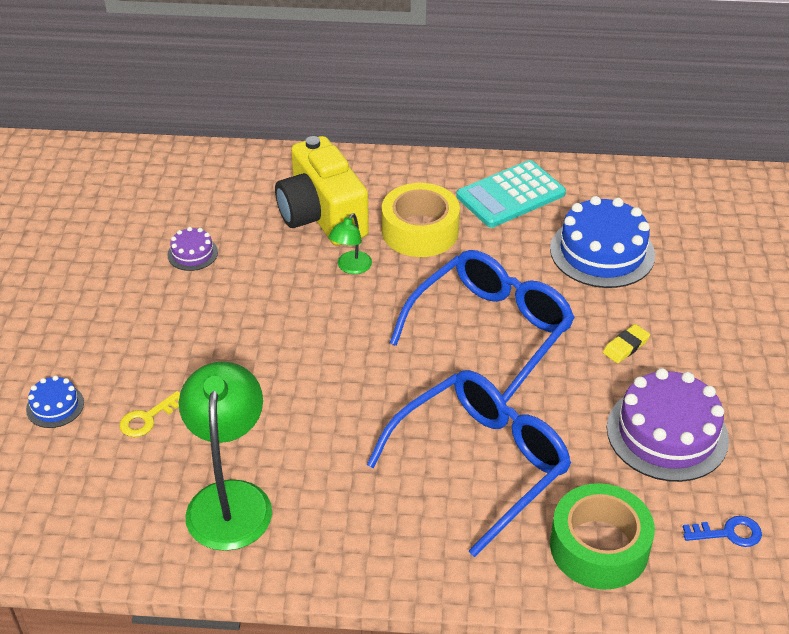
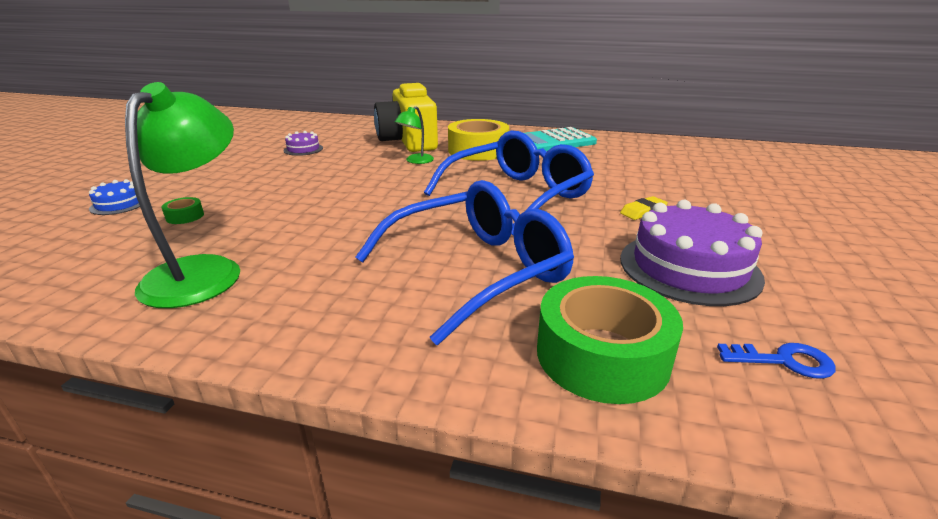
camera: 10 degrees right, 15 degrees down
yellow key [120,391,180,437] -> green tape [161,197,204,224]
blue cake [550,196,655,288] -> none

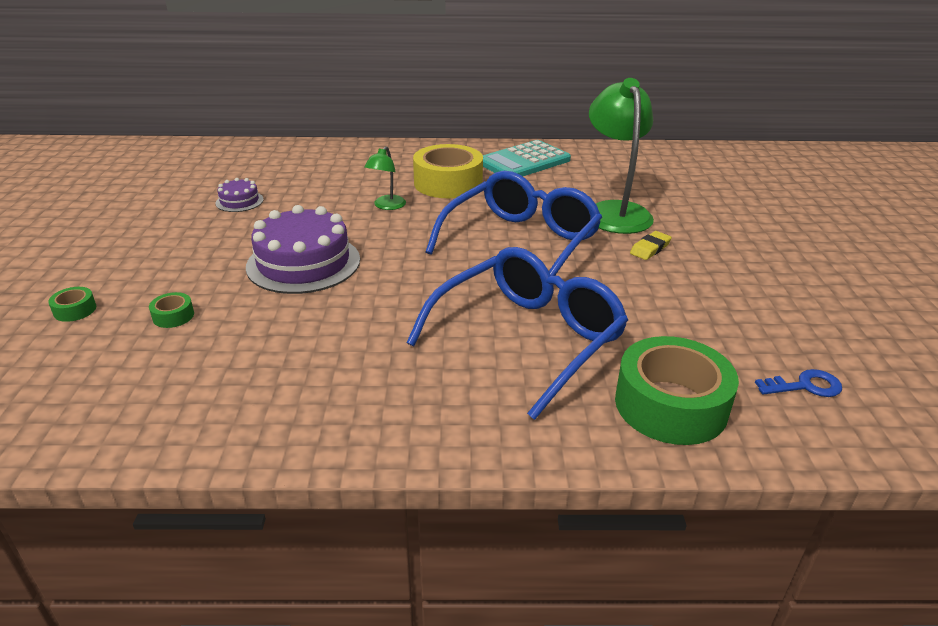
camera: 15 degrees left, 5 degrees up
blue cake [89,179,140,215] -> green tape [48,287,96,322]
green lamp [125,82,240,308] -> green lamp moved to [589,78,654,234]
yellow camera [374,83,438,152] -> none
purple cake [620,200,765,306] -> purple cake moved to [246,205,360,294]

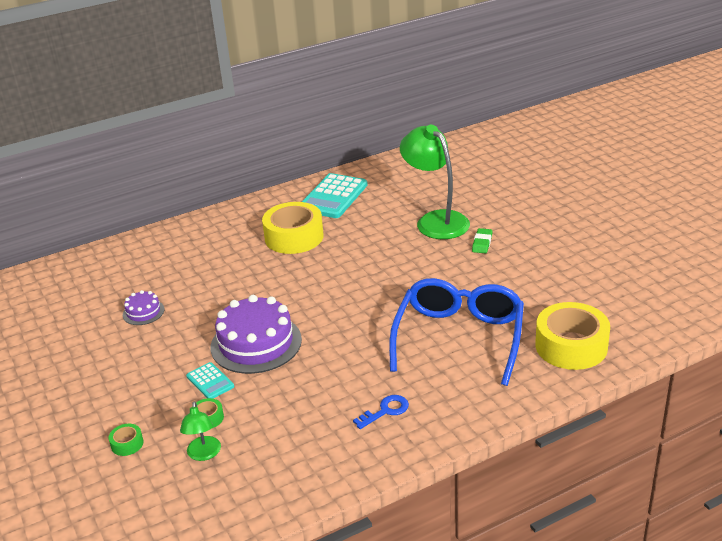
camera: 25 degrees left, 0 degrees up
green lamp [365,146,406,210] -> green lamp moved to [180,401,221,461]
blue glasses [426,171,602,276] -> none
green tape [615,336,739,445] -> yellow tape [535,302,610,370]
yellow eraser [630,231,672,260] -> green eraser [472,228,493,253]
blue key [755,369,842,397] -> blue key moved to [353,395,409,429]
none -> turquoise calculator [186,362,234,399]

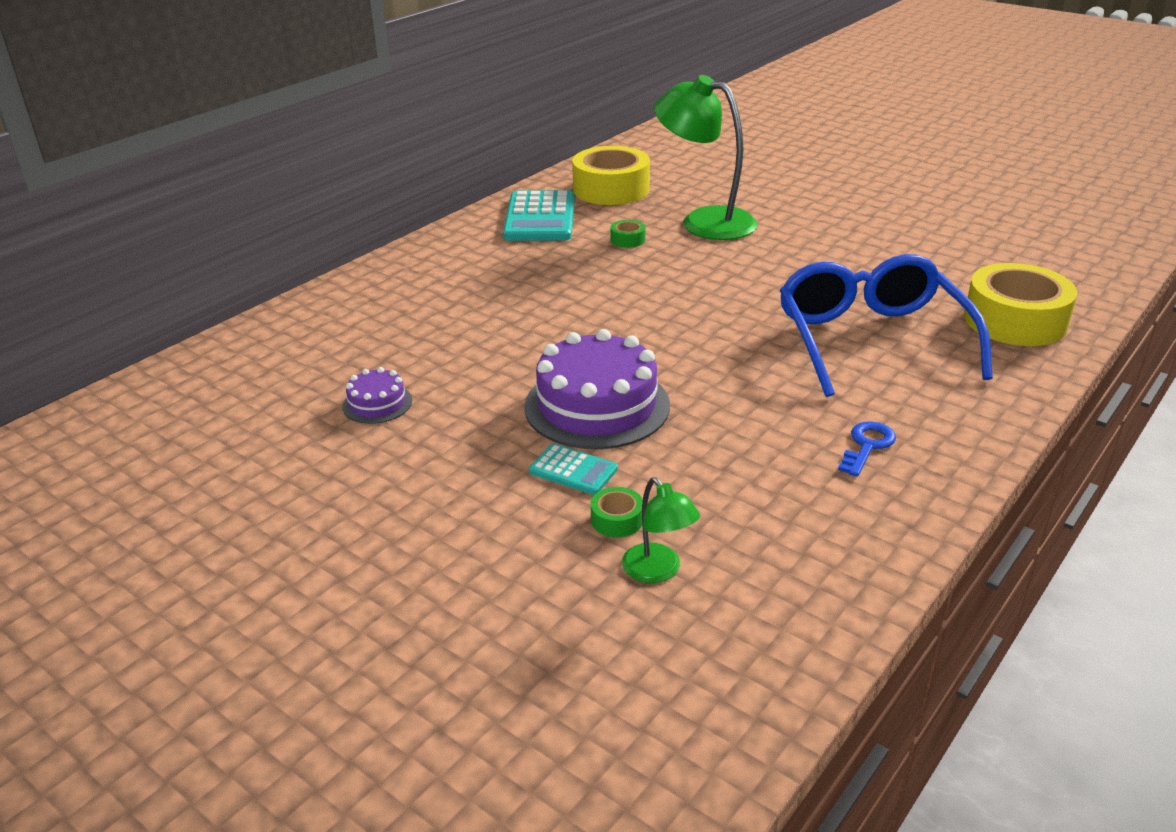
camera: 25 degrees left, 0 degrees up
green tape [109,424,143,456] -> green tape moved to [610,220,646,248]
yellow tape [262,202,324,254] -> yellow tape moved to [572,146,650,205]
green eraser [472,228,493,253] -> none

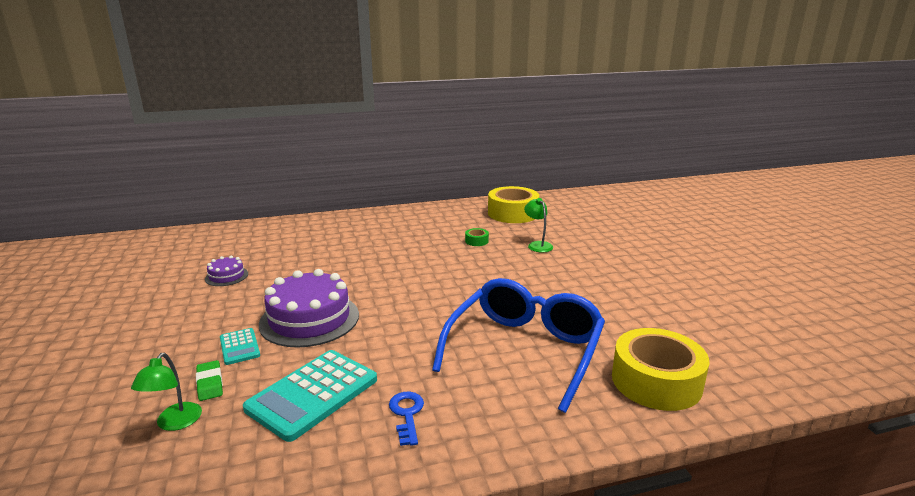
camera: 35 degrees right, 10 degrees down
turquoise calculator [503,190,575,241] -> turquoise calculator moved to [243,350,377,442]
green tape [591,487,643,537] -> green eraser [196,360,223,401]
green lamp [654,75,757,240] -> green lamp [524,198,553,252], size x0.49
blue key [838,421,896,477] -> blue key turned 75 degrees counterclockwise [389,392,424,446]

